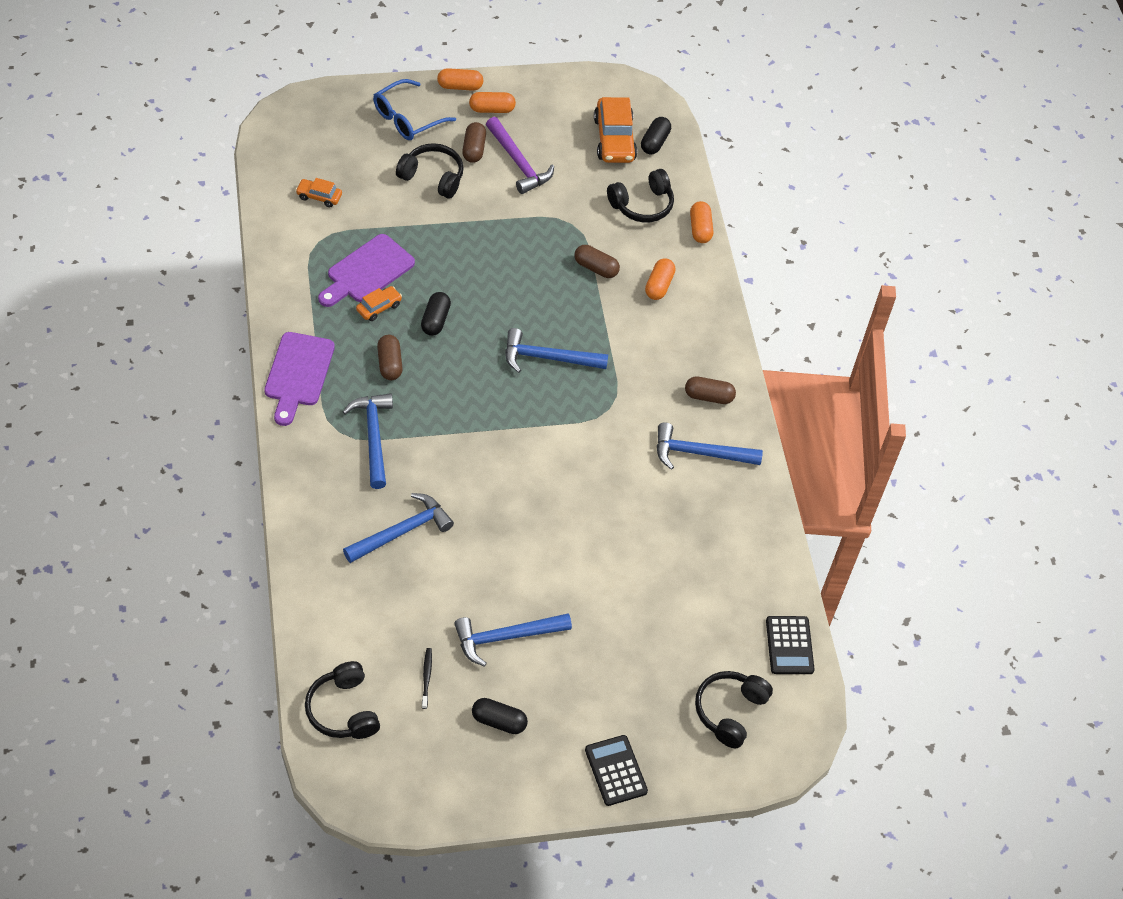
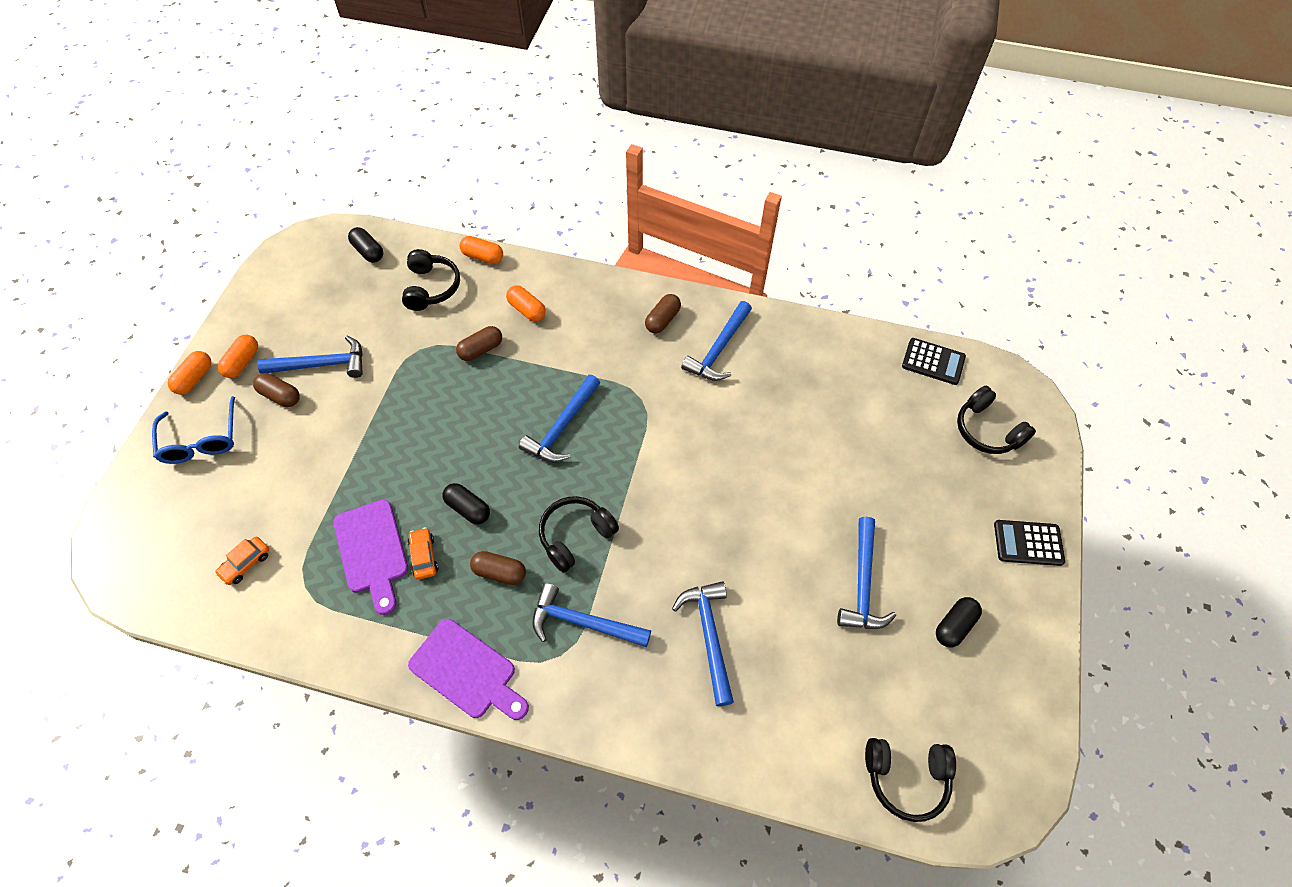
camera: 60 degrees left, 5 degrees up
black headphones [396,143,464,199] -> black headphones moved to [539,496,619,572]
black toothbrush [422,648,432,709] -> none
purple hammer [486,117,554,194] -> blue hammer [257,336,363,378]
orange car [594,97,637,163] -> none

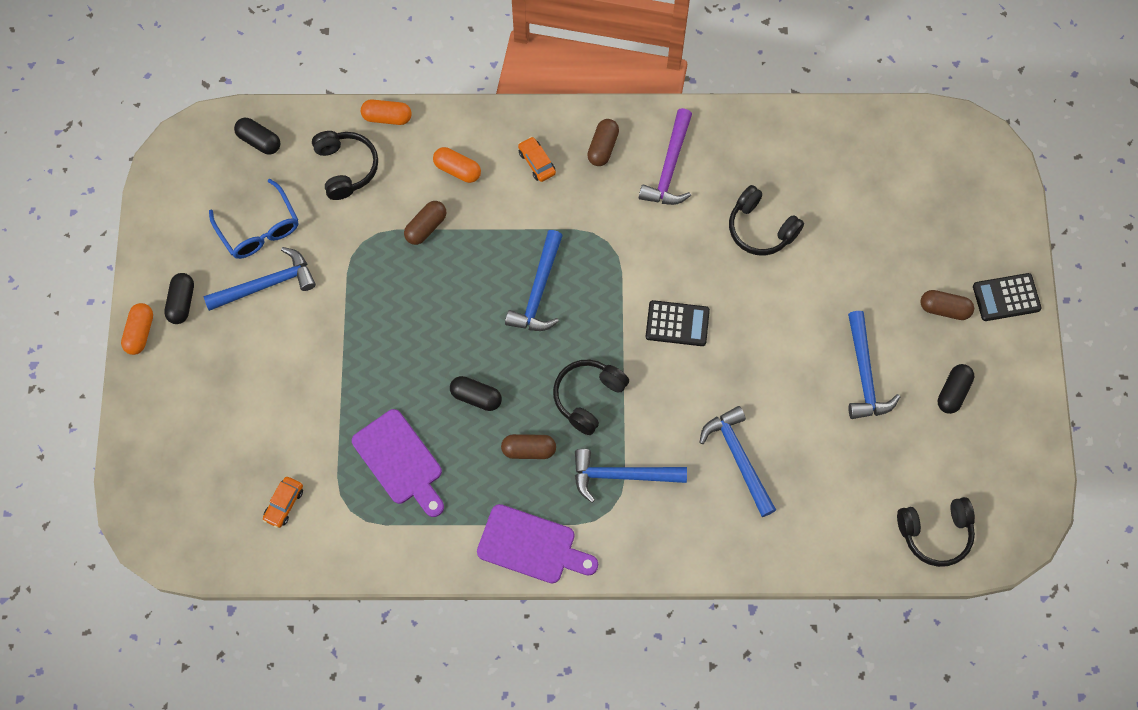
camera: 15 degrees left, 10 degrees up
blue glasses [152,396,235,464] -> blue glasses moved to [209,179,298,259]
orange capsule [218,335,258,378] -> black capsule [164,273,194,324]
brown capsule [253,373,300,407] -> brown capsule moved to [920,290,974,320]
orange car [408,527,438,580] -> orange car moved to [518,137,556,182]
blue hammer [681,301,752,381] -> purple hammer [639,108,692,205]
black calculator [902,338,966,385] -> black calculator moved to [646,300,710,346]
black headphones [957,386,1036,454] -> black headphones moved to [729,185,804,256]

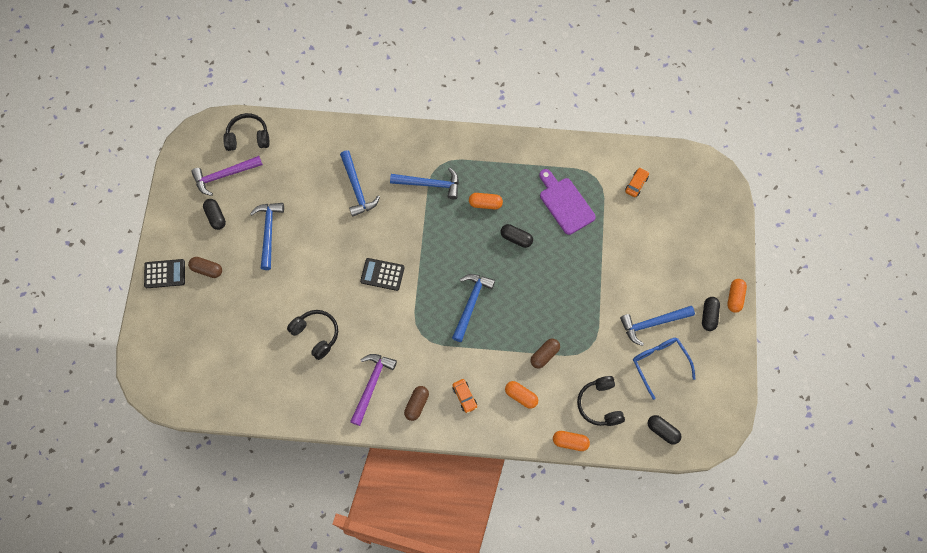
camera: 175 degrees left, 0 degrees up
purple cutting board [477,504,598,583] -> none
brown capsule [501,434,556,459] -> orange capsule [469,193,503,210]
black headphones [553,359,629,435] -> none
black capsule [938,364,974,414] -> black capsule turned 60 degrees counterclockwise [203,199,226,230]
none -> purple hammer [191,156,263,196]

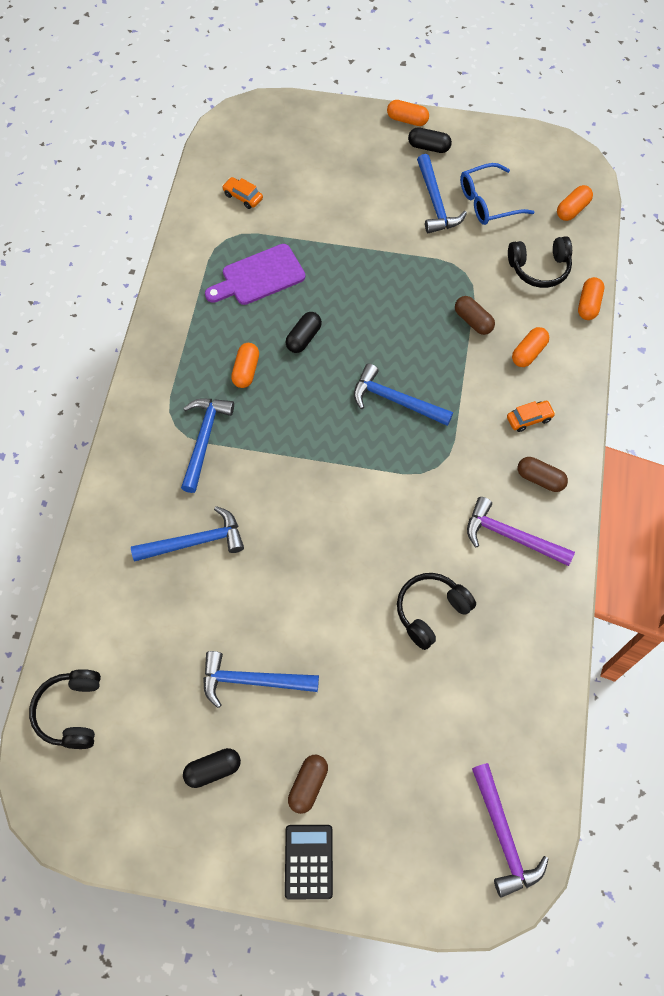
camera: 85 degrees left, 5 degrees down
purple hammer [191,156,263,196] -> purple hammer moved to [472,763,549,898]
black calculator [360,258,405,291] -> none
black capsule [647,415,681,445] -> orange capsule [557,185,593,221]

